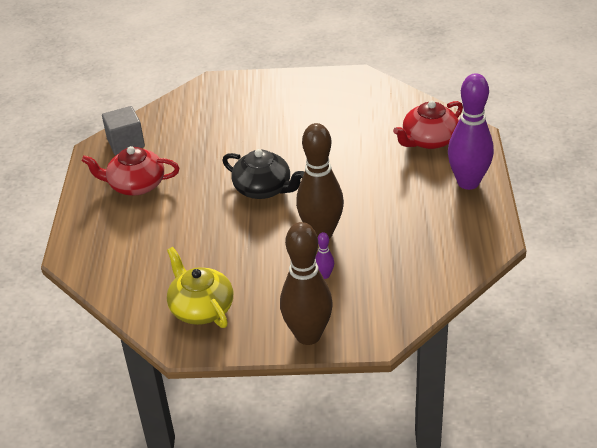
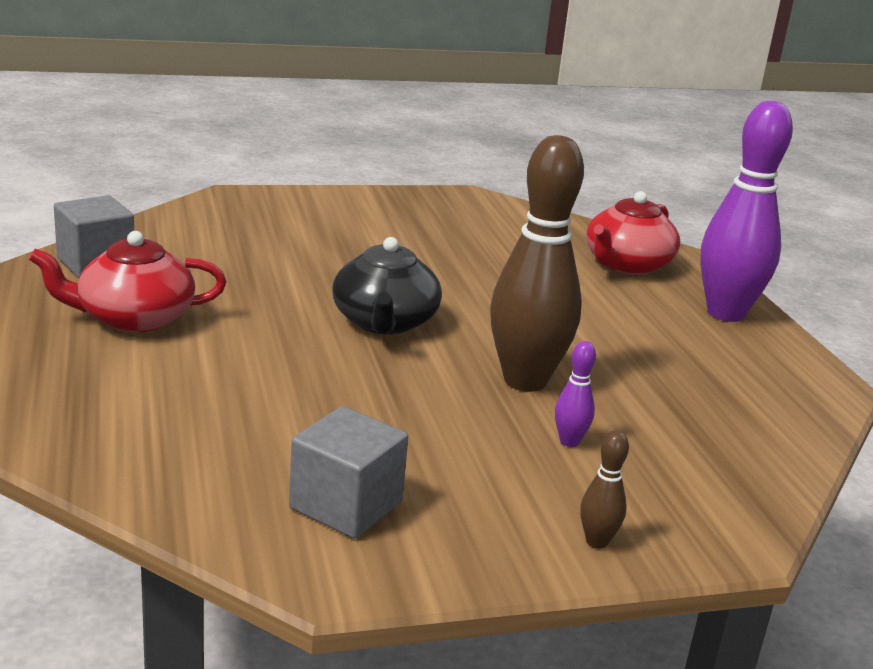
camera: 20 degrees left, 15 degrees down
yellow teapot [167,247,233,328] -> grey cube [289,406,408,539]
black teapot [222,149,304,199] -> black teapot turned 75 degrees clockwise [333,237,442,335]
brown bowling pin [280,222,333,345] -> brown bowling pin [580,430,629,549], size x0.41

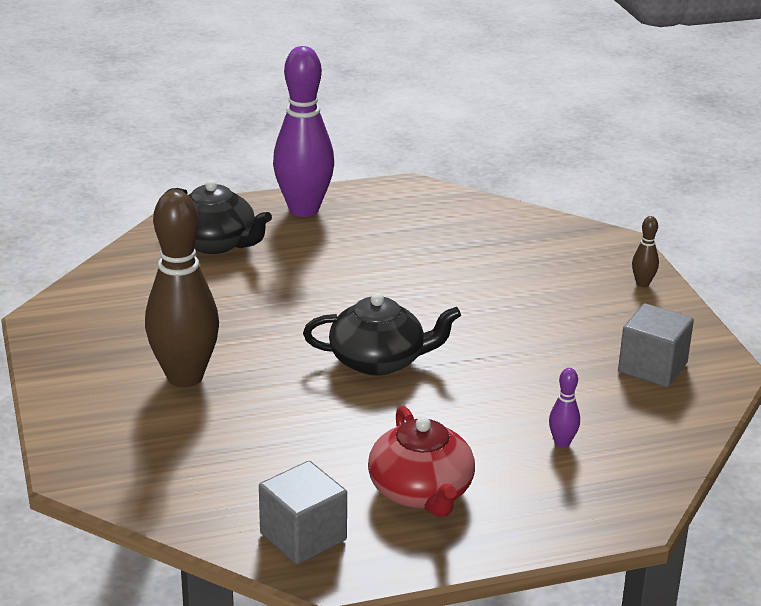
camera: 90 degrees left, 5 degrees up
brown bowling pin [490,135,584,392] -> brown bowling pin moved to [145,190,219,387]
purple bowling pin [555,341,596,447] -> purple bowling pin moved to [549,368,580,448]
red teapot [586,191,680,275] -> black teapot [164,180,272,254]

